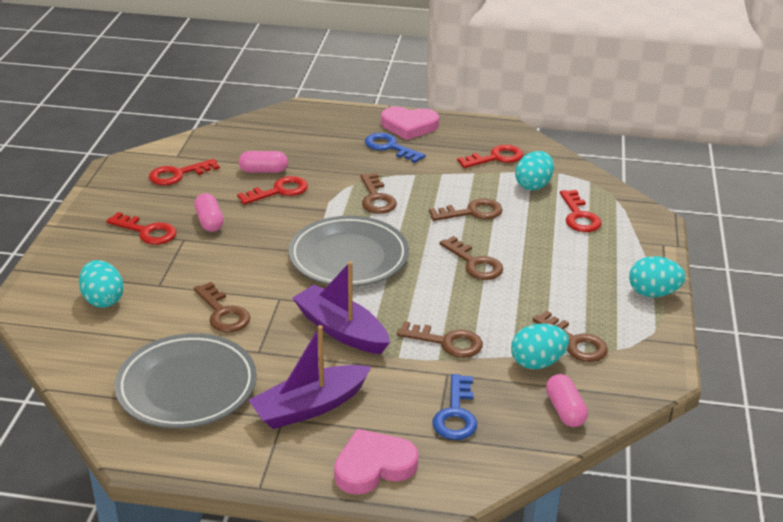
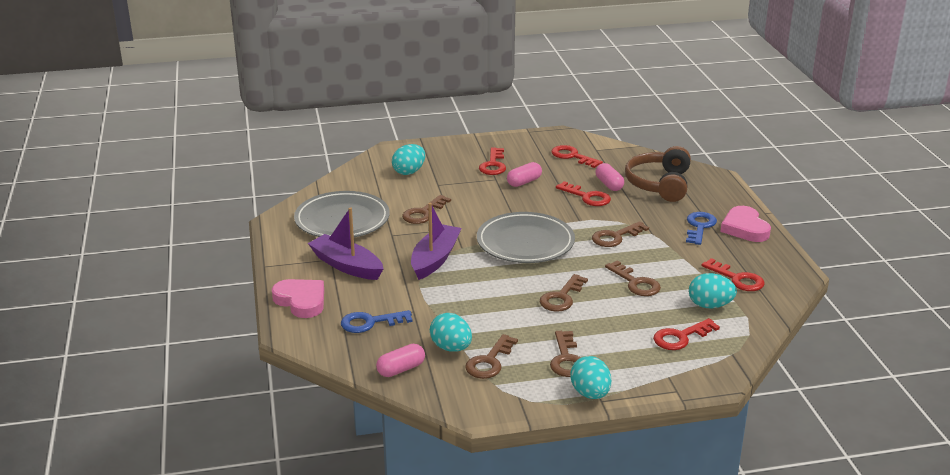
camera: 70 degrees right, 5 degrees down
brown key [397,321,483,358] -> brown key moved to [550,331,581,377]
none -> brown headphones [625,146,691,202]

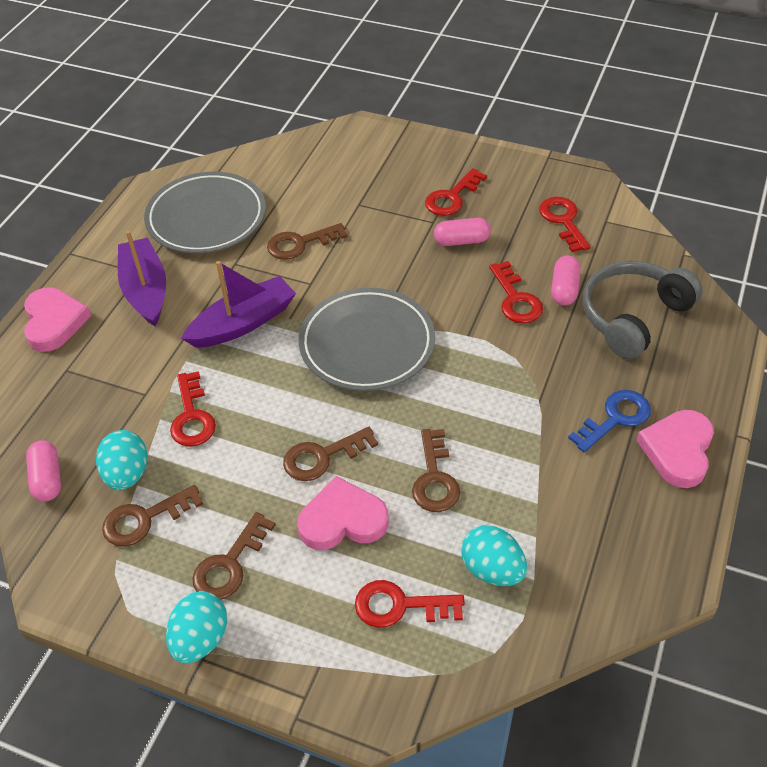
camera: 35 degrees right, 20 degrees up
blue key [341,310,412,333] -> none
pink capsule [376,344,425,377] -> pink capsule turned 75 degrees clockwise [26,440,61,502]
turquoise egg [392,144,425,175] -> none
brown key [592,221,649,247] -> none
brown headphones [625,146,691,202] -> grey headphones [583,261,703,359]
red key [701,258,764,291] -> red key moved to [170,371,216,447]
none -> pink heart [297,476,389,550]

